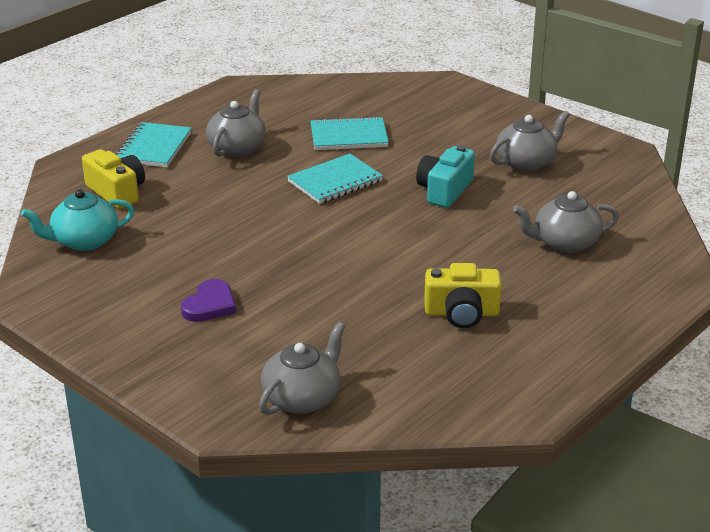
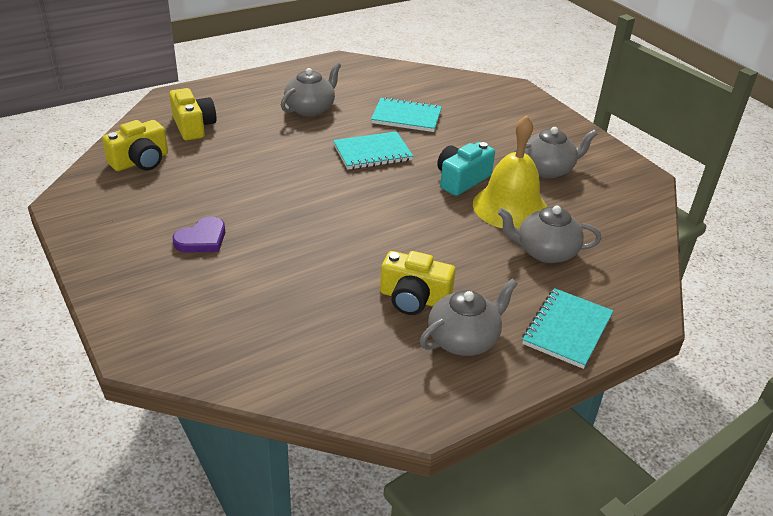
camera: 15 degrees right, 5 degrees up
turquoise teapot [21,189,134,251] -> yellow camera [102,120,168,171]
turquoise notebook [116,122,192,167] -> turquoise notebook moved to [522,288,613,369]
grey teapot [259,322,345,415] -> grey teapot moved to [420,279,518,356]
none -> yellow bell [473,115,547,229]

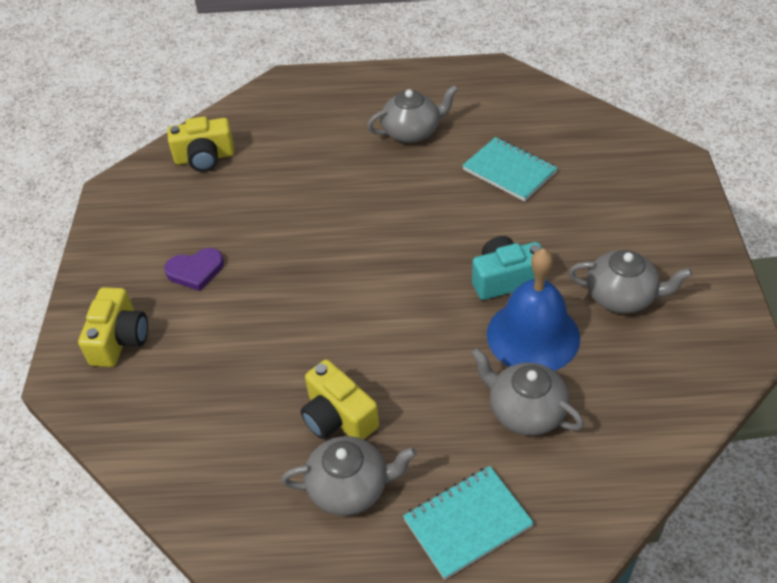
camera: 35 degrees right, 10 degrees up
yellow camera [169,88,217,141] -> yellow camera moved to [78,287,148,367]
turquoise notebook [333,131,413,170] -> none
yellow bell [473,115,547,229] -> blue bell [487,248,580,371]

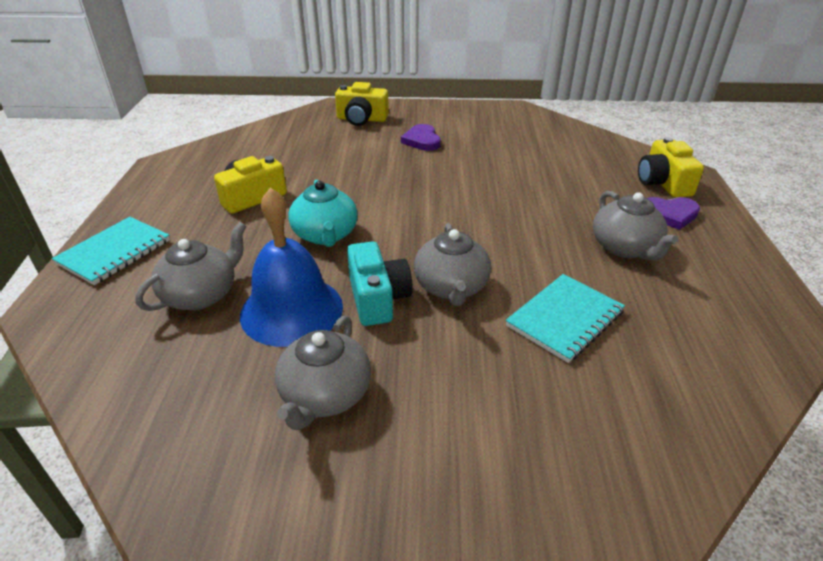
camera: 90 degrees right, 10 degrees down
yellow camera [167,116,235,172] -> yellow camera moved to [638,137,704,198]
grey teapot [281,436,417,516] -> grey teapot moved to [414,223,491,306]
turquoise notebook [403,466,534,580] -> turquoise notebook turned 60 degrees clockwise [52,217,170,285]
none -> turquoise teapot [288,180,358,247]
none -> purple heart [647,197,700,230]

